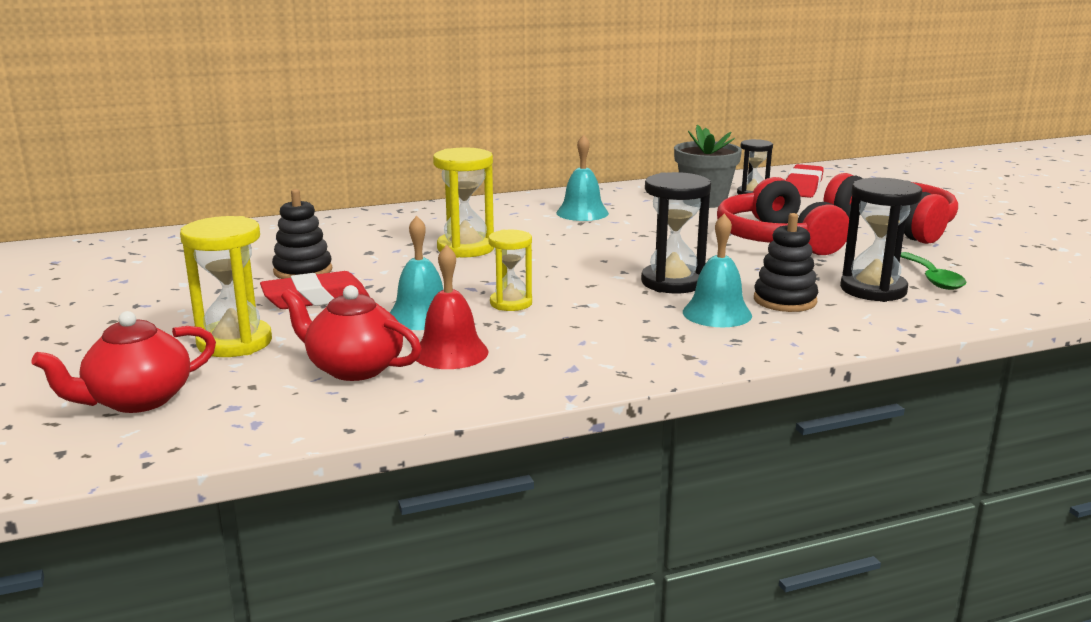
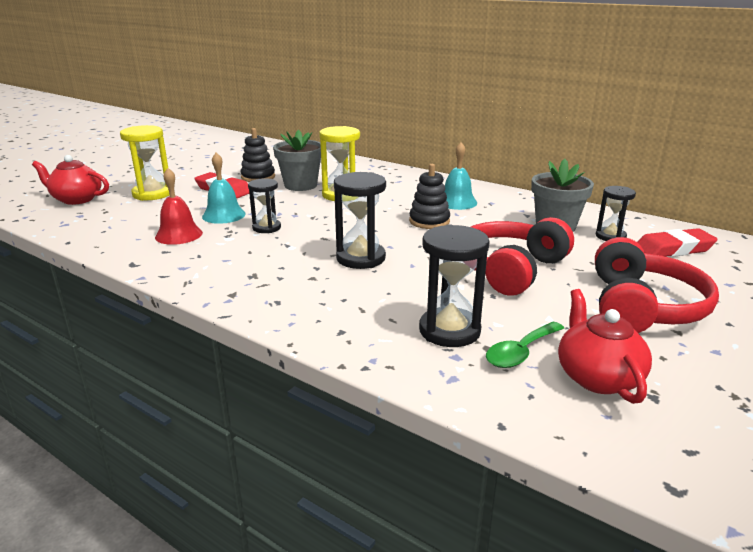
camera: 55 degrees right, 5 degrees up
red teapot [281,285,422,381] -> red teapot moved to [558,289,652,404]
yellow hourglass [488,230,532,311] -> black hourglass [248,178,281,233]
turquoise bell [683,214,752,327] -> none
black stacking toy [754,213,818,312] -> black stacking toy moved to [409,164,450,229]
none -> grey flower pot [273,130,321,191]

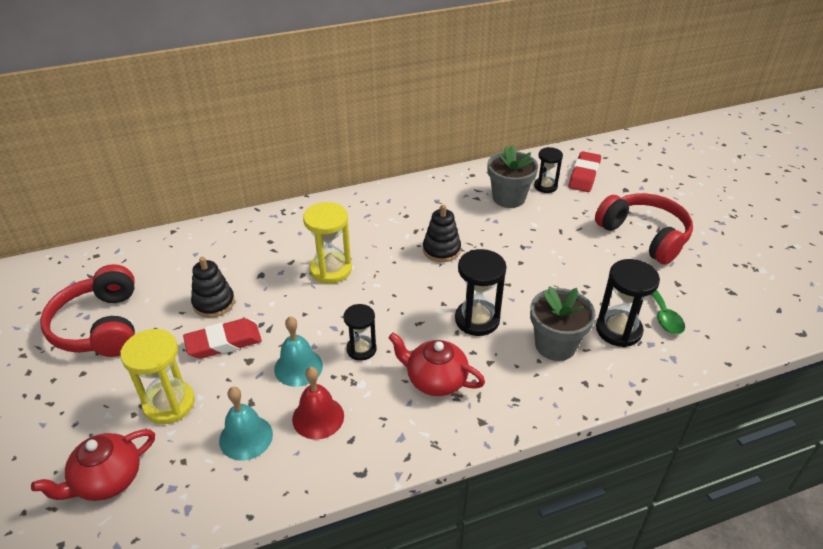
camera: 55 degrees left, 15 degrees up
grey flower pot [273,130,321,191] -> grey flower pot moved to [530,286,596,361]
turquoise bell [444,142,477,210] -> turquoise bell moved to [219,387,273,460]
red headphones [471,217,574,296] -> red headphones moved to [40,264,135,357]
red teapot [558,289,652,404] -> red teapot moved to [389,333,485,396]

